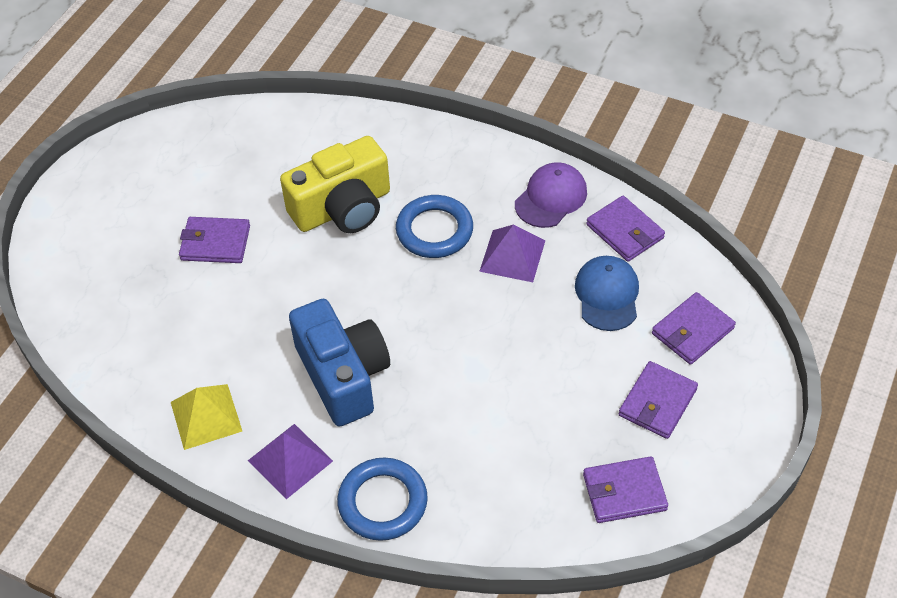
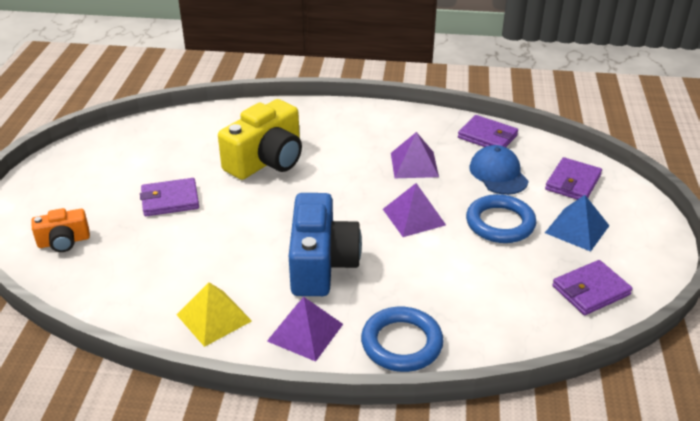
camera: 20 degrees left, 15 degrees down
blue camera [289,299,390,426] -> blue camera turned 45 degrees clockwise [289,193,362,296]
blue ring [396,195,473,258] -> blue ring moved to [466,194,537,243]
purple cap [515,162,587,228] -> none
purple wallet [619,361,698,439] -> blue pyramid [545,195,610,252]
none -> orange camera [32,208,90,252]
none -> purple pyramid [383,183,446,237]

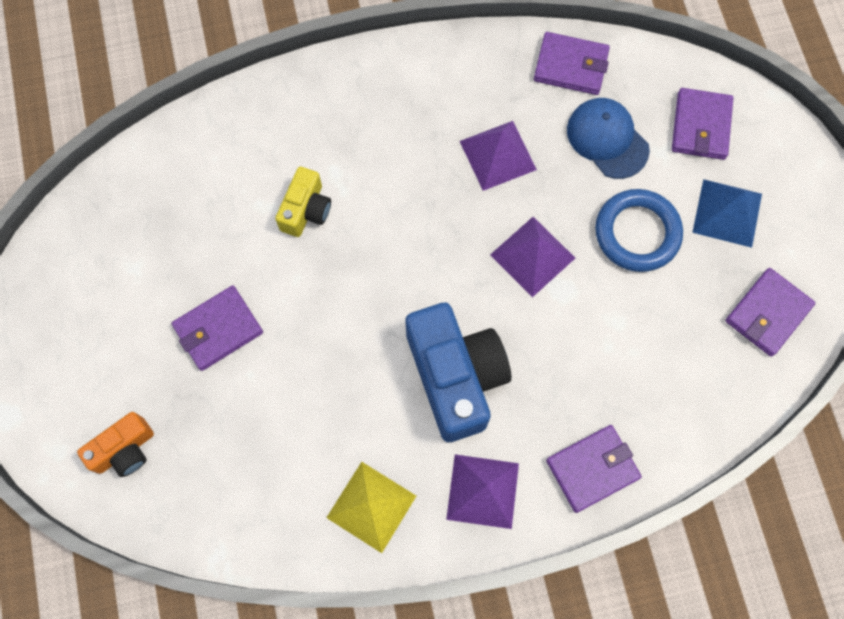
camera: 20 degrees left, 35 degrees up
yellow camera [218,99,302,180] -> yellow camera [275,167,331,237], size x0.53
blue ring [361,307,444,372] -> purple wallet [546,425,642,513]

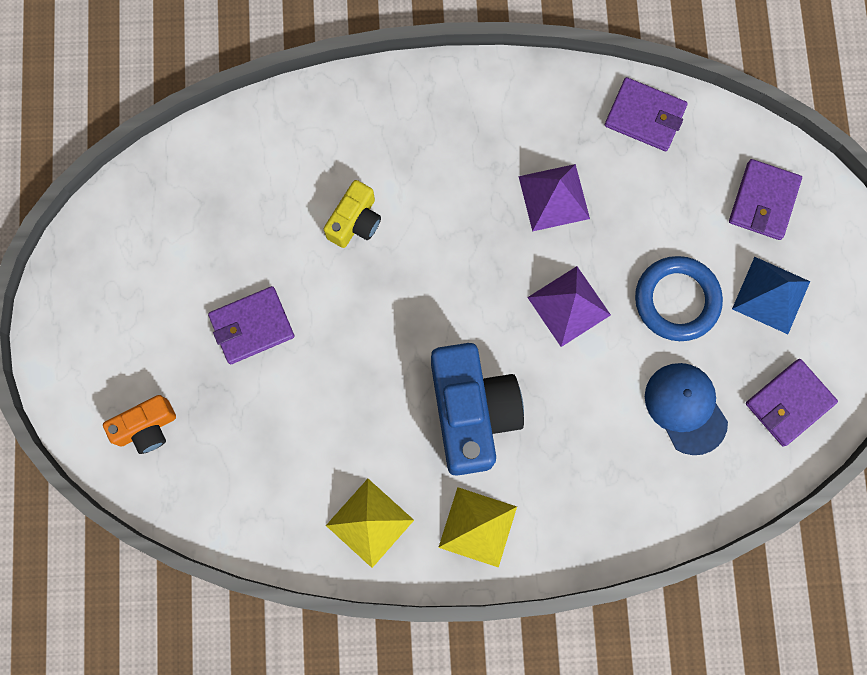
camera: 10 degrees right, 5 degrees up
purple pyramid [446,454,519,529] -> yellow pyramid [438,487,517,568]
purple wallet [546,425,642,513] -> none
blue cap [567,98,650,179] -> blue cap moved to [645,363,728,455]

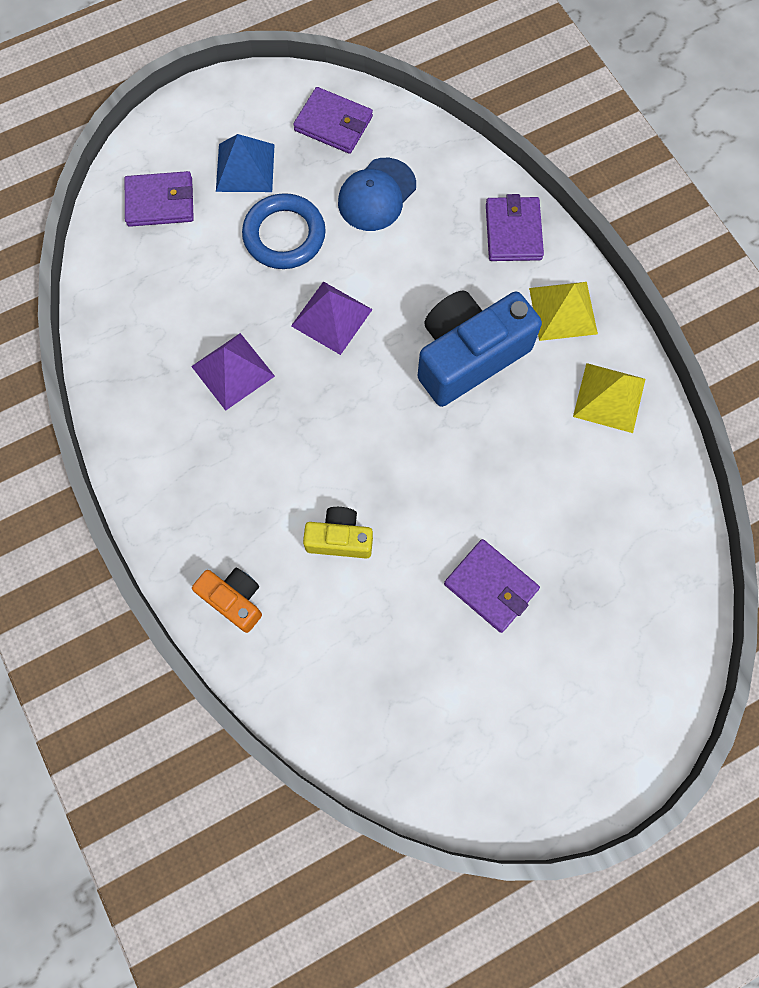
camera: 115 degrees left, 5 degrees down
orange camera [103,395,176,454] -> orange camera moved to [192,568,262,633]
purple wallet [605,77,688,151] -> purple wallet moved to [486,194,544,261]

